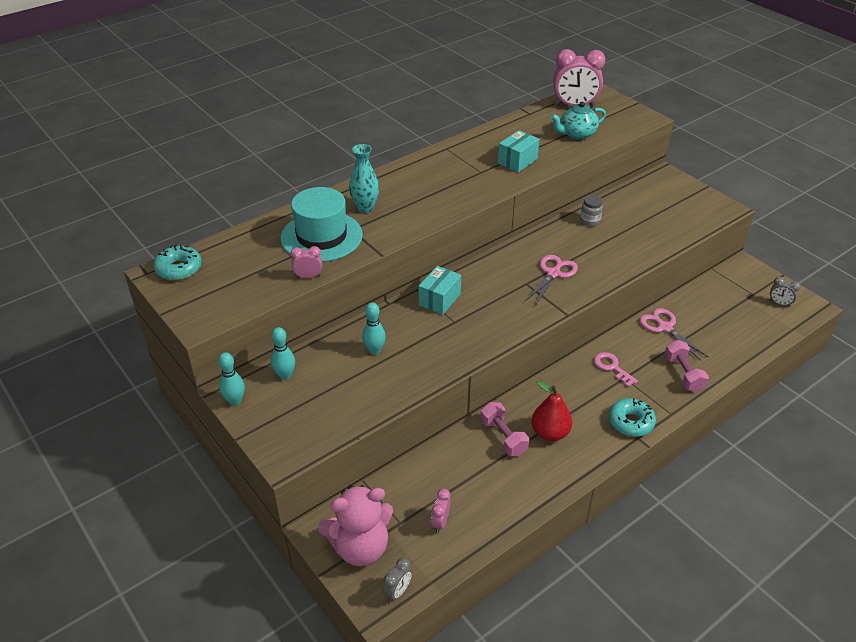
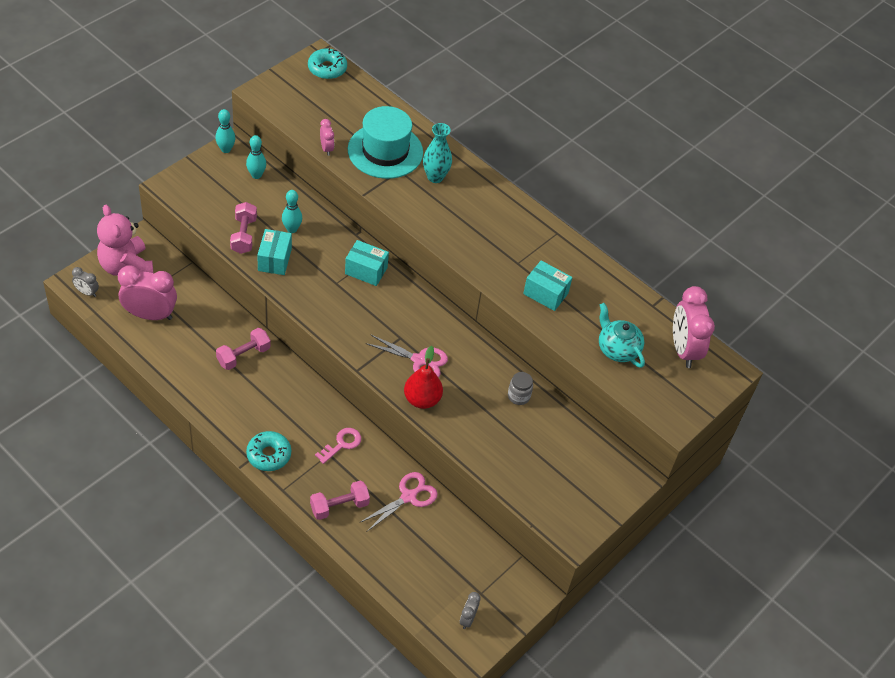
camera: 75 degrees right, 10 degrees up
pink clock [431,488,451,533] -> pink clock [118,265,177,320], size x2.08
red pear [531,381,572,441] -> red pear moved to [404,346,443,409]
none -> pink dumbbell [230,202,257,254]
none -> turquoise box [257,229,292,275]

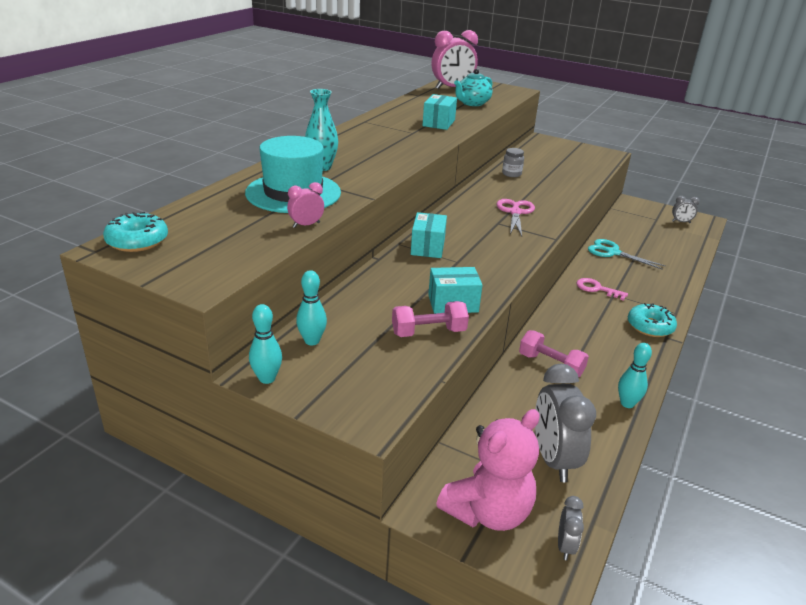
camera: 100 degrees left, 20 degrees down
pink clock [118,265,177,320] -> grey clock [535,363,596,482]
turquoise bowling pin [282,190,302,233] -> turquoise bowling pin moved to [618,343,652,408]
pink dumbbell [310,480,370,520] -> none
pink scissors [359,472,438,531] -> turquoise scissors [588,239,665,270]
red pear [404,346,443,409] -> none

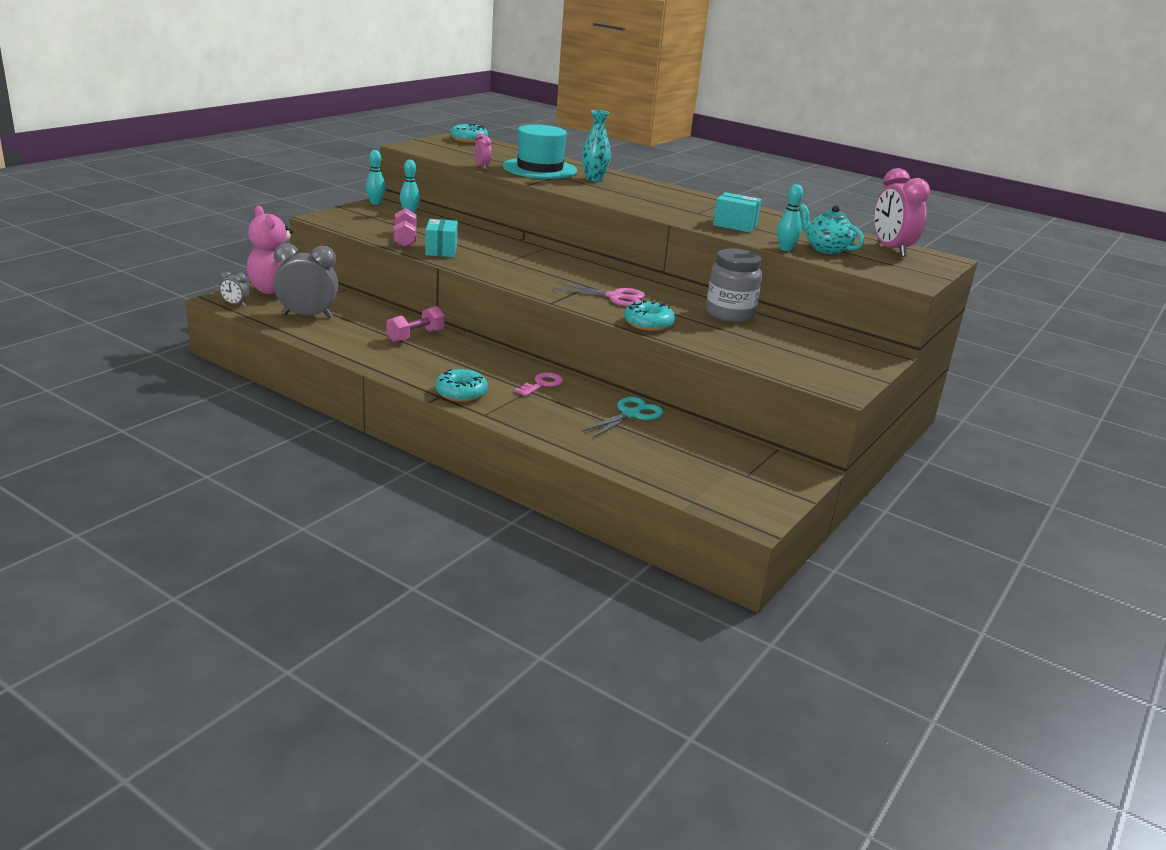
camera: 95 degrees right, 5 degrees down
turquoise box [411,212,447,258] -> none
grey jar [502,148,524,177] -> grey jar [706,248,762,322], size x1.96
turquoise bowling pin [618,343,652,408] -> turquoise bowling pin moved to [777,184,803,251]
grey clock [672,196,700,223] -> none
none -> turquoise donut [624,300,675,331]

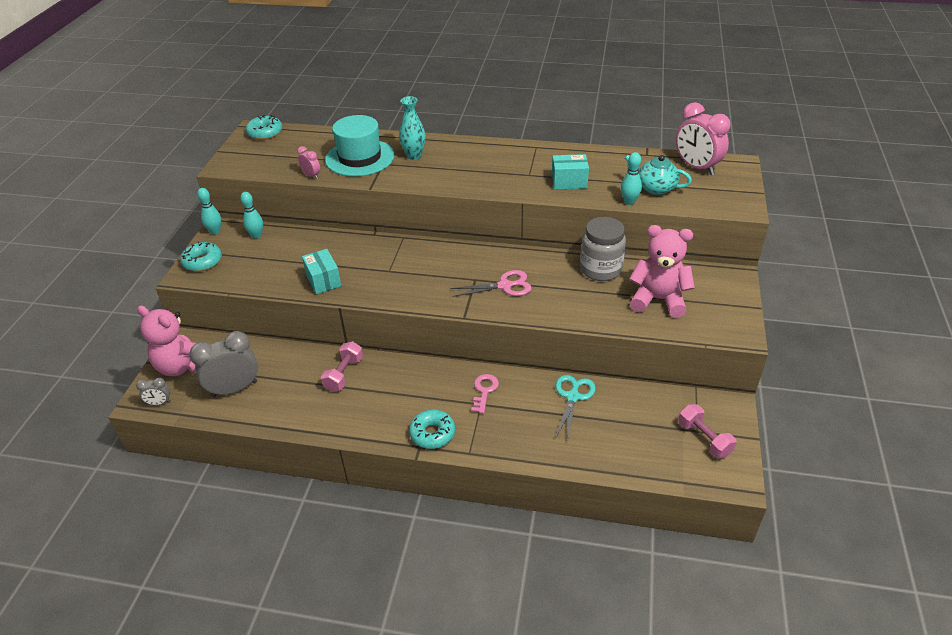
camera: 20 degrees left, 15 degrees up
pink dumbbell [394,208,417,247] -> pink dumbbell moved to [678,404,737,458]
turquoise donut [624,300,675,331] -> turquoise donut moved to [180,241,222,272]
none -> pink teddy bear [629,225,695,318]

